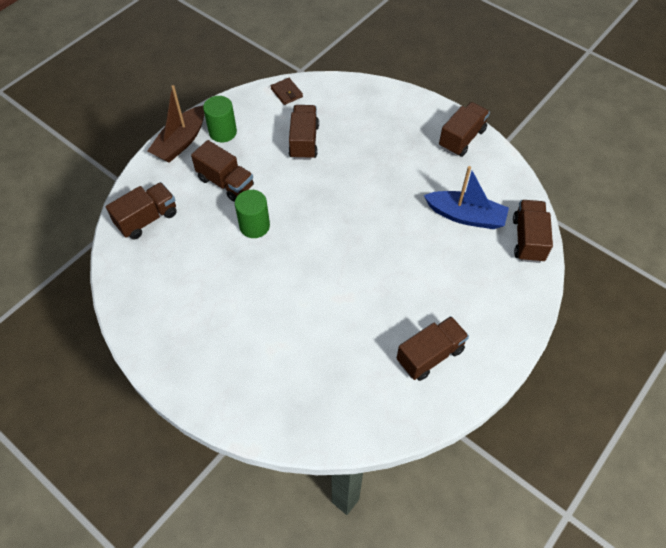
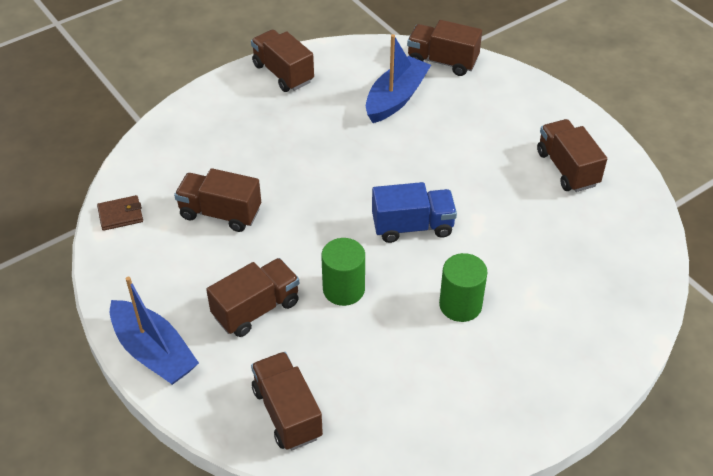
camera: 75 degrees left, 10 degrees down
brown boat [147,85,205,163] -> blue boat [110,277,199,385]
green cylinder [203,96,237,142] -> green cylinder moved to [439,253,487,322]
none -> blue truck [372,182,457,243]

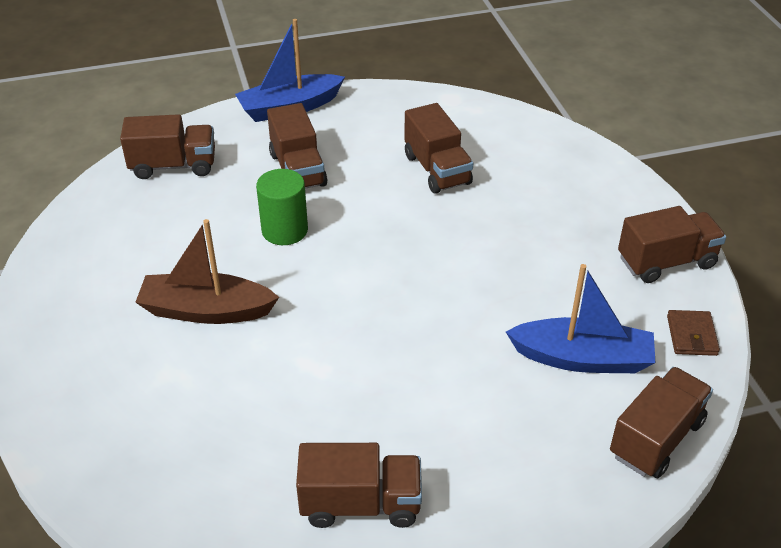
camera: 110 degrees right, 5 degrees down
brown wallet [97,195,143,231] -> brown wallet moved to [667,310,720,356]
brown truck [174,168,261,232] -> brown truck turned 120 degrees clockwise [404,103,473,194]
blue boat [366,34,431,123] -> blue boat turned 45 degrees counterclockwise [506,264,655,373]
blue truck [372,182,457,243] -> none
green cylinder [439,253,487,322] -> brown boat [135,219,279,324]

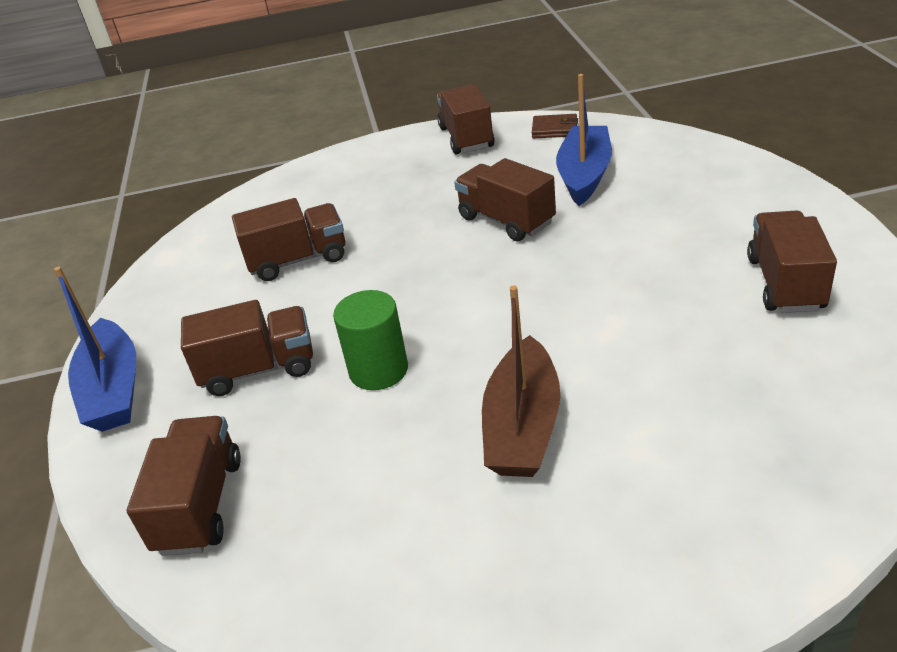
camera: 80 degrees left, 5 degrees down
brown truck [610,367,713,478] -> brown truck moved to [454,158,556,241]

